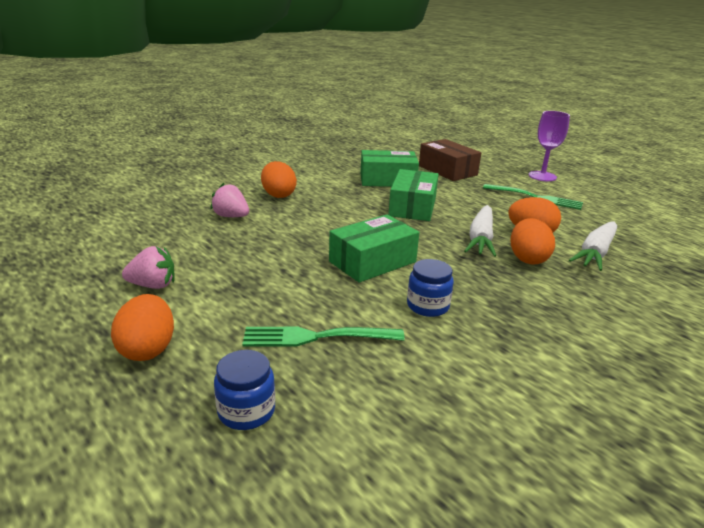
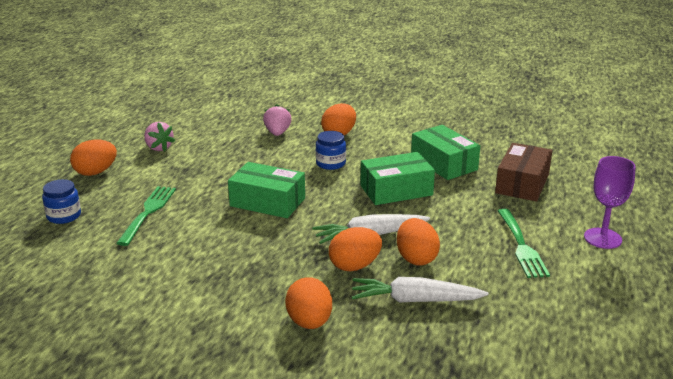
camera: 60 degrees right, 0 degrees up
green fork [242,327,405,347] -> green fork turned 45 degrees clockwise [117,186,176,246]
blue jar [407,259,454,317] -> blue jar moved to [316,131,346,170]
none -> orange egg [285,277,332,329]

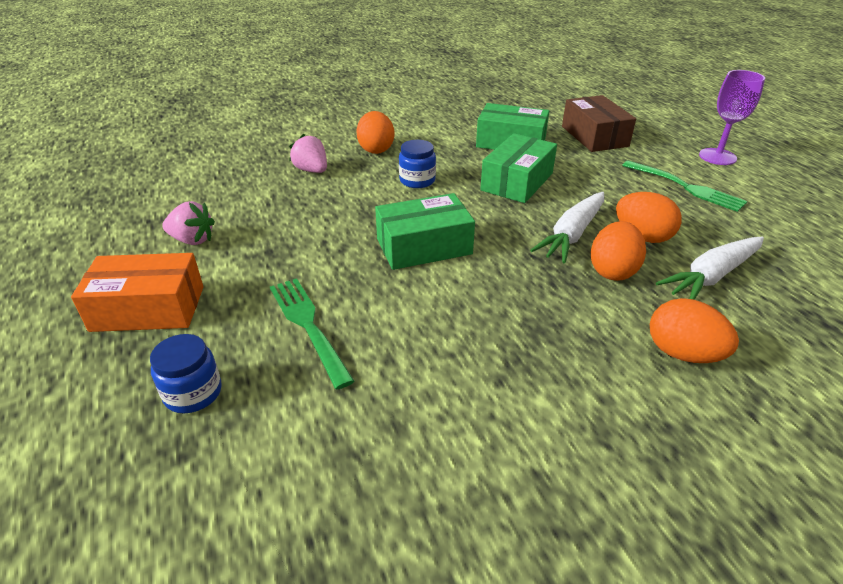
camera: 40 degrees left, 10 degrees up
orange egg [70,140,117,176] -> orange box [71,253,204,332]

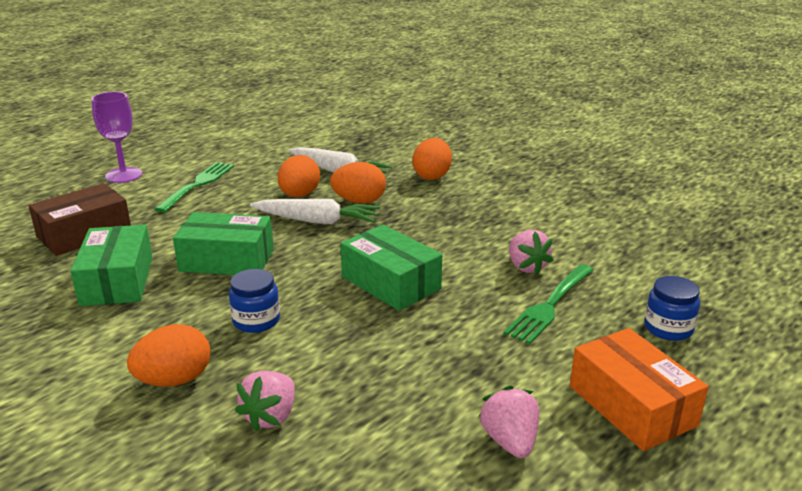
camera: 115 degrees left, 10 degrees down
none -> pink strawberry [509,230,554,275]

